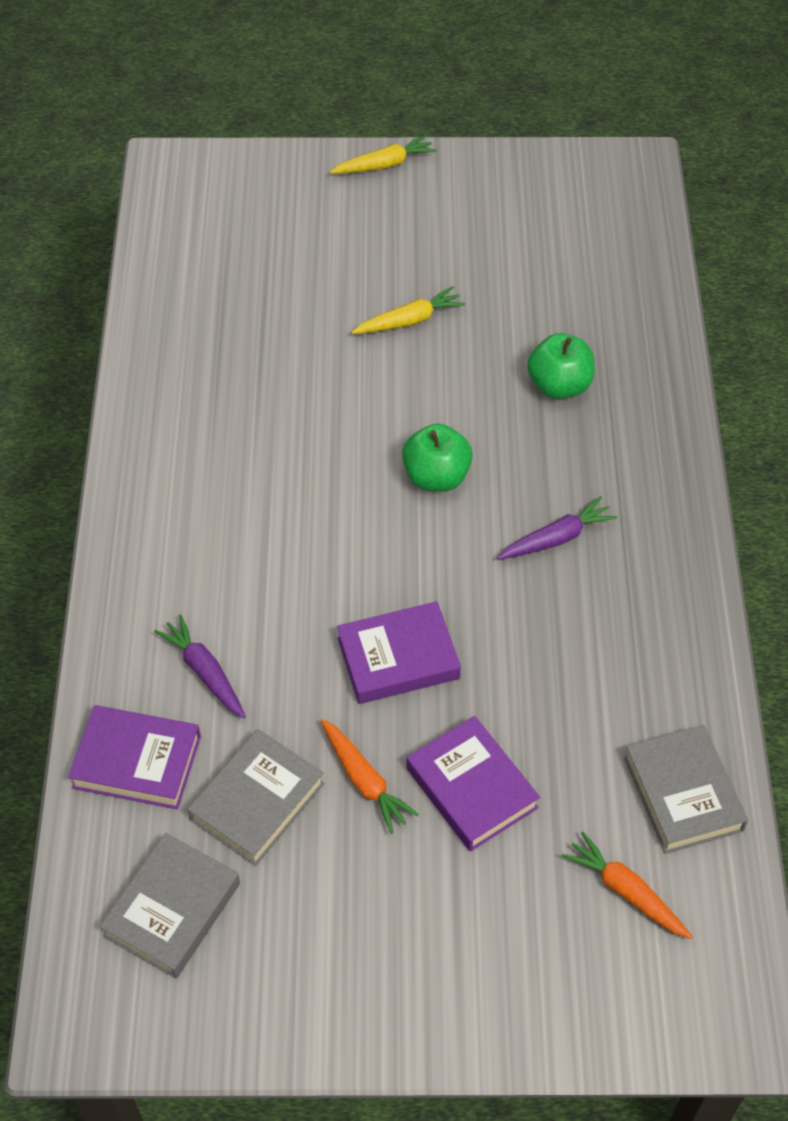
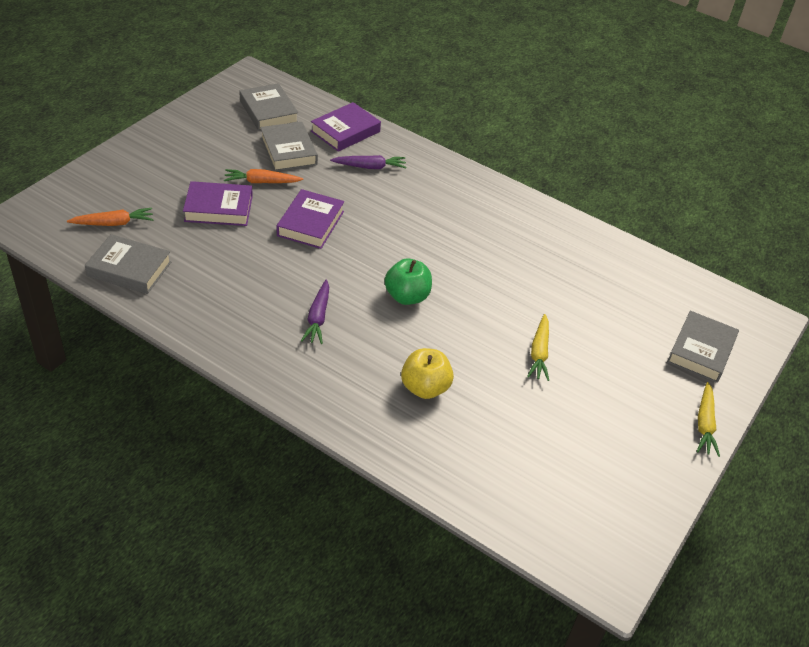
camera: 120 degrees right, 10 degrees down
green apple [527,333,595,399] -> yellow apple [401,348,454,399]
none -> grey book [667,311,739,383]

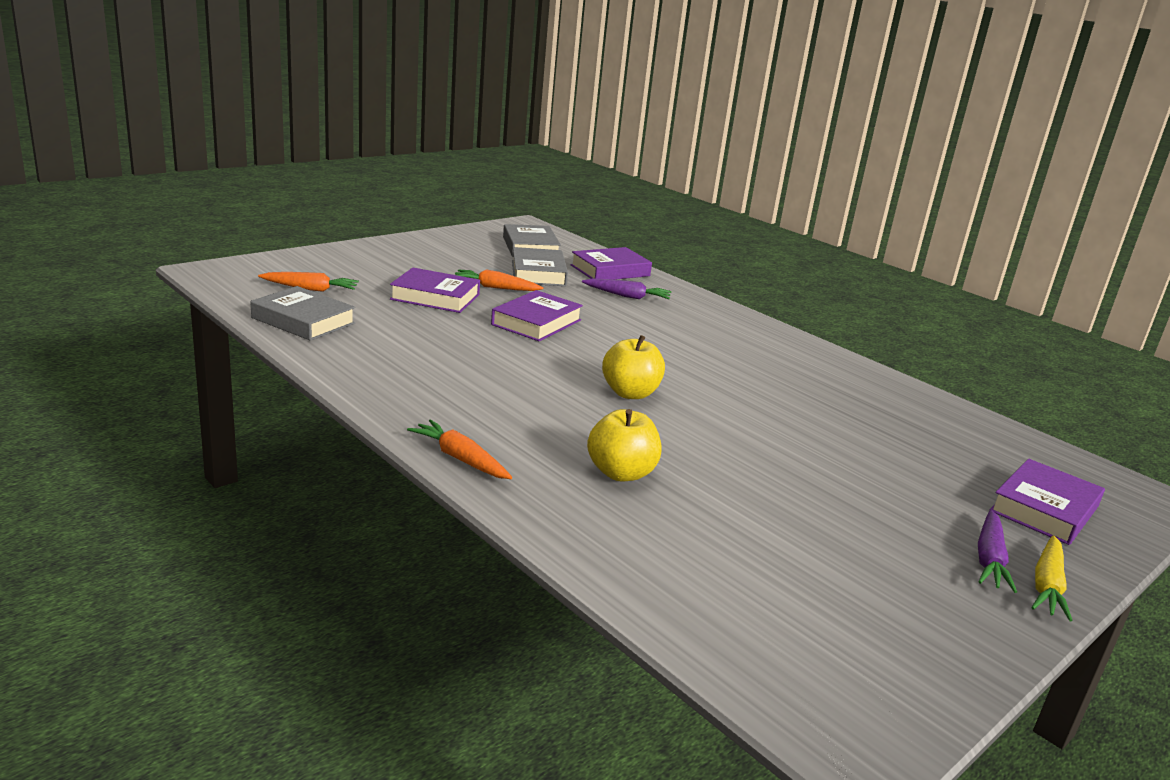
camera: 15 degrees right, 20 degrees down
purple carrot [301,280,329,344] -> purple carrot moved to [978,510,1017,593]
green apple [385,258,432,305] -> yellow apple [602,335,665,399]
yellow carrot [527,314,549,381] -> none
grey book [667,311,739,383] -> purple book [989,459,1105,545]
none -> orange carrot [407,419,512,479]

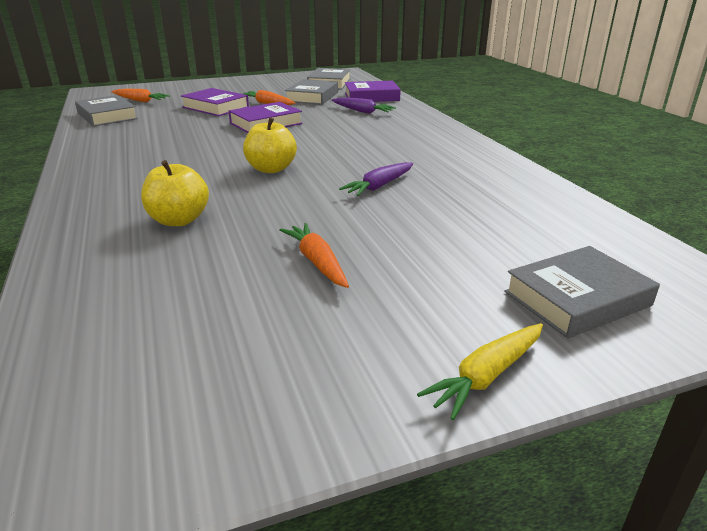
camera: 25 degrees right, 5 degrees up
orange carrot [407,419,512,479] -> orange carrot moved to [279,223,349,288]
purple carrot [978,510,1017,593] -> purple carrot moved to [339,162,413,196]
purple book [989,459,1105,545] -> grey book [504,246,660,338]

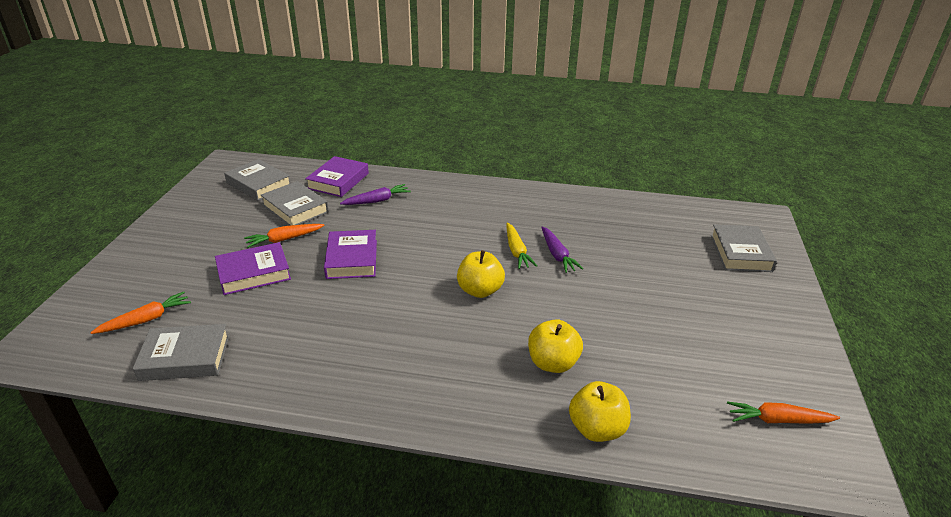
camera: 60 degrees left, 5 degrees up
orange carrot [279,223,349,288] -> orange carrot moved to [727,402,840,424]
yellow carrot [417,323,543,420] -> yellow carrot moved to [506,223,537,269]
none -> yellow apple [569,381,631,442]

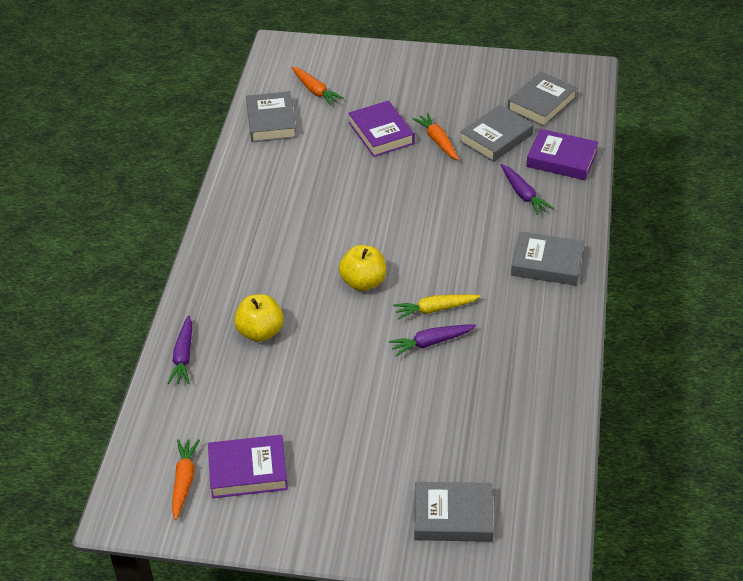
camera: 90 degrees right, 10 degrees up
purple book [324,230,377,279] -> purple book moved to [208,435,288,498]
yellow apple [569,381,631,442] -> purple carrot [168,315,192,384]
none -> grey book [511,231,584,285]

